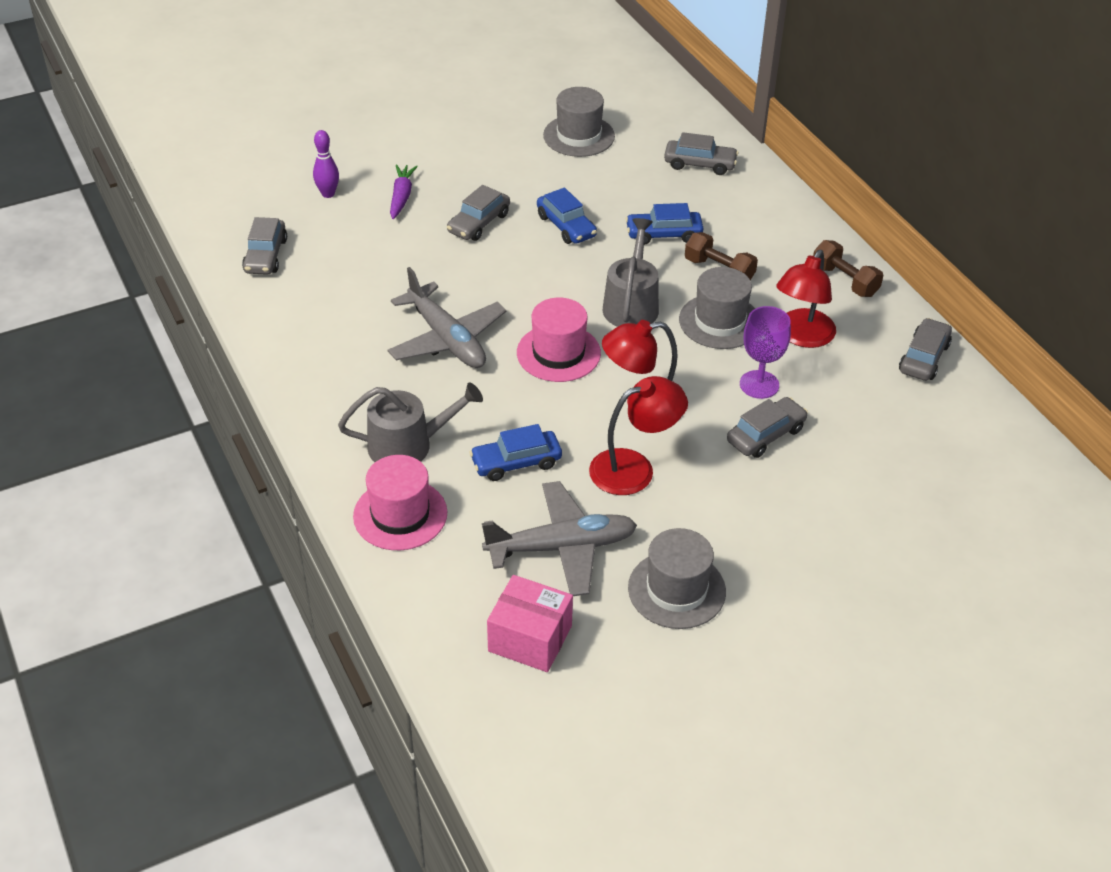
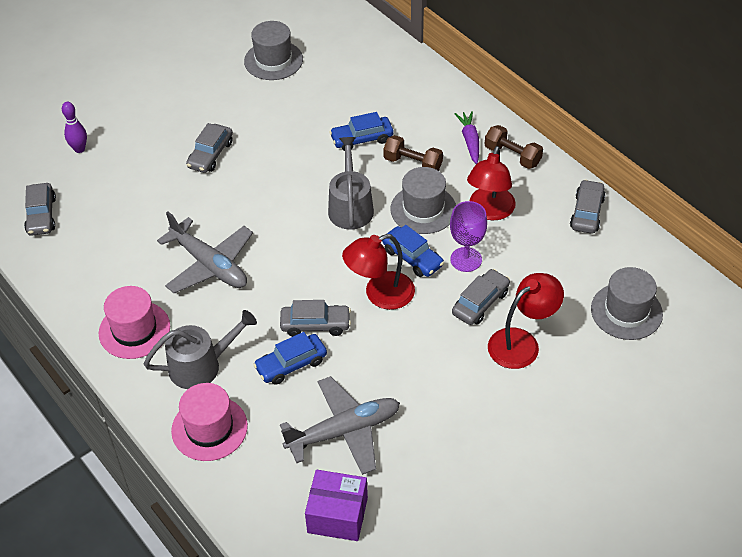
camera: 10 degrees left, 5 degrees up
purple carrot [390,164,418,219] -> purple carrot moved to [455,111,479,164]
pink box [487,575,573,672] -> purple box [305,470,368,541]
pink hat [517,298,601,382] -> pink hat moved to [99,286,170,359]
blue car [537,188,597,244] -> blue car moved to [382,225,444,277]
red lamp [589,376,687,495] -> red lamp moved to [488,273,564,369]
grey hat [628,528,726,629] -> grey hat moved to [591,267,663,340]
grey car [664,132,739,175] -> grey car moved to [280,300,351,337]

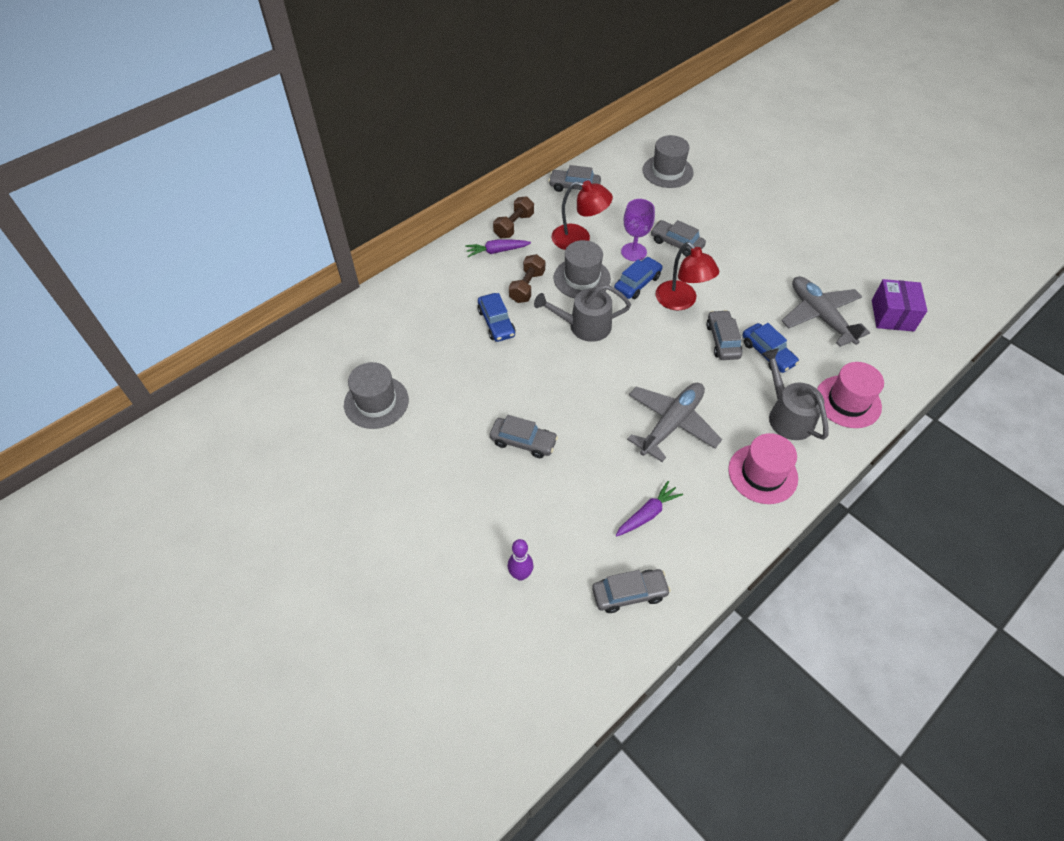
camera: 95 degrees left, 5 degrees up
red lamp [488,273,564,369] -> none
none -> purple carrot [616,481,683,537]

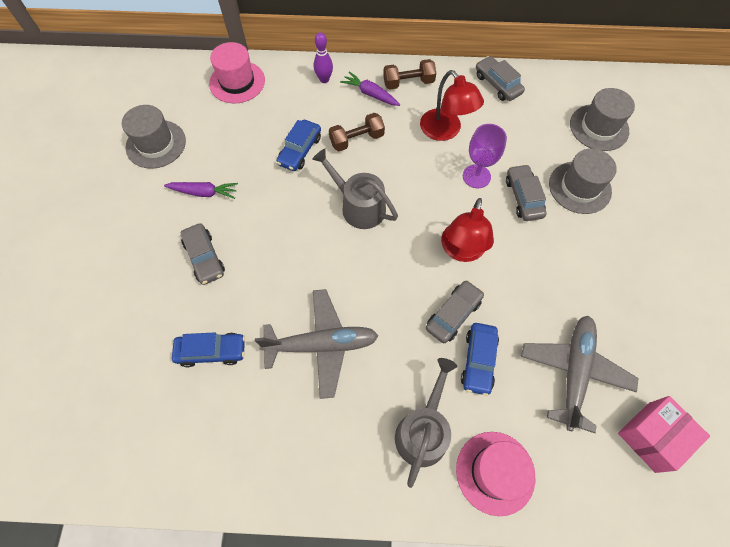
camera: 45 degrees right, 10 degrees up
purple bowling pin [508,539,534,581] -> purple bowling pin moved to [314,32,333,83]
grey hat [553,240,611,298] -> grey hat moved to [549,148,617,214]
grey car [592,569,671,613] -> none
blue car [614,257,663,299] -> blue car moved to [172,332,245,367]
purple carrot [616,481,683,537] -> purple carrot moved to [164,182,238,199]
pink hat [728,433,798,504] -> pink hat moved to [209,42,265,103]
purple box [872,279,927,332] -> pink box [618,396,710,473]

